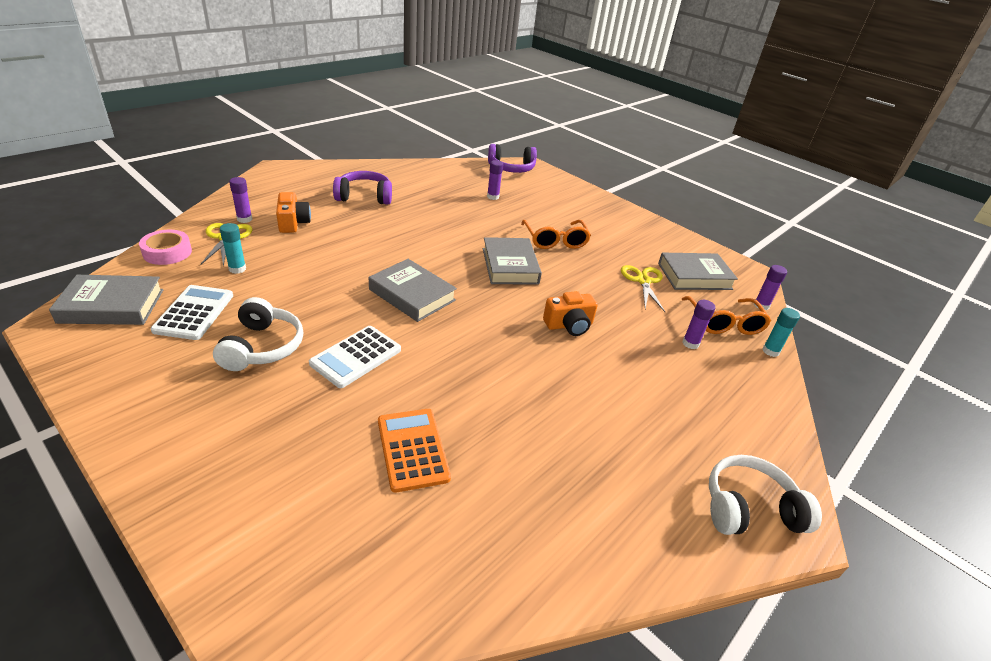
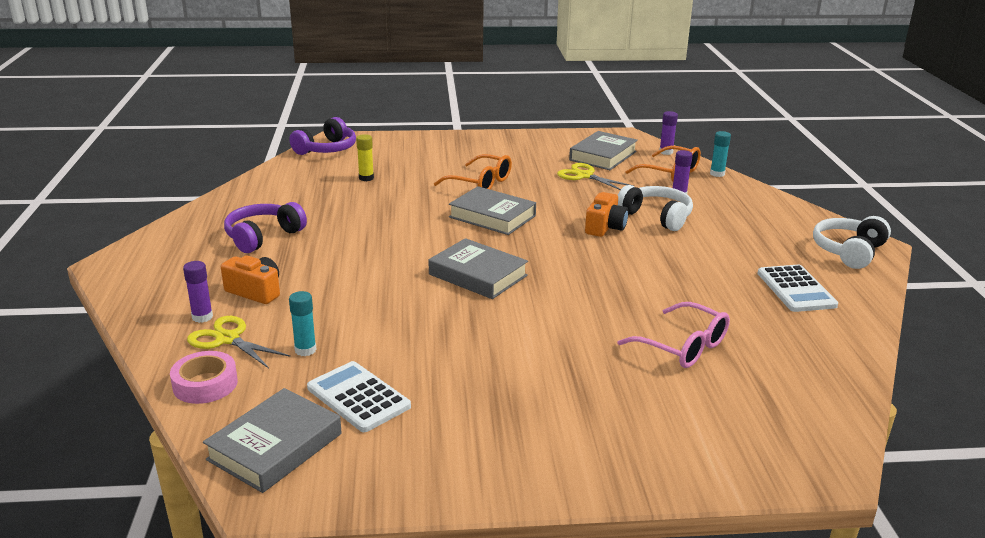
camera: 45 degrees left, 10 degrees down
white headphones [213,297,303,371] -> white headphones moved to [618,185,693,231]
white calculator [309,326,401,388] -> white calculator moved to [757,265,838,312]
grey book [369,259,457,322] -> grey book turned 45 degrees clockwise [429,238,528,299]
orange calculator [378,409,451,493] -> pink glasses [617,302,730,368]
purple glue stick [487,160,503,200] -> yellow glue stick [356,134,374,181]

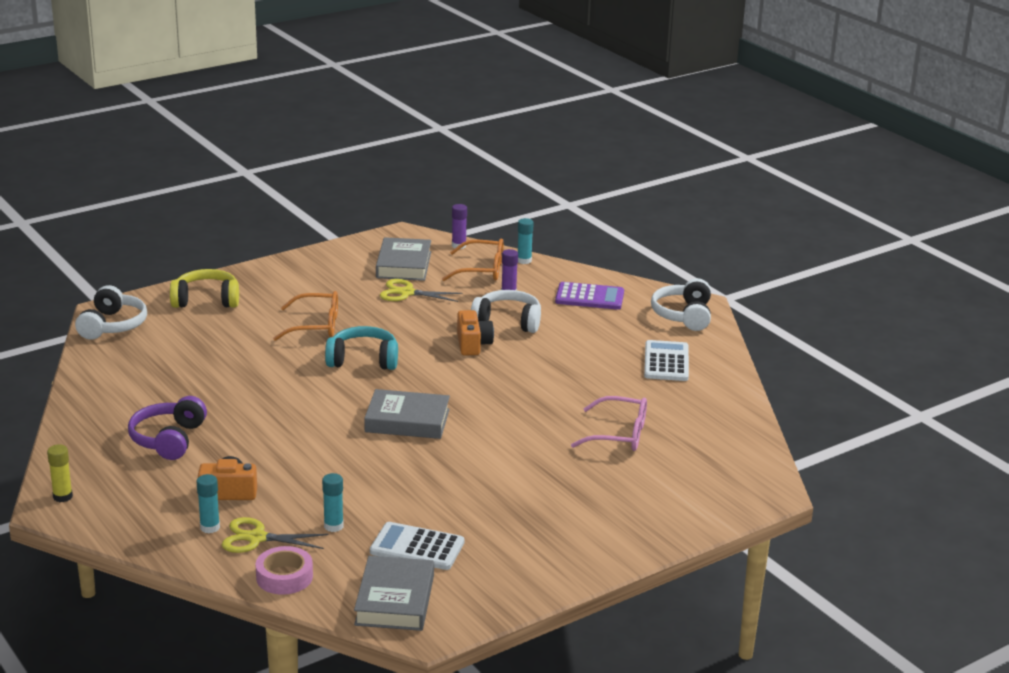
camera: 30 degrees left, 0 degrees up
purple glue stick [183,261,213,323] -> turquoise glue stick [197,474,220,533]
purple headphones [290,117,356,155] -> white headphones [75,285,147,340]
yellow glue stick [356,134,374,181] -> yellow glue stick moved to [47,445,73,502]
grey book [449,186,536,235] -> turquoise headphones [325,326,398,370]
white calculator [757,265,838,312] -> white calculator turned 135 degrees counterclockwise [644,340,689,381]
none -> yellow headphones [170,269,239,308]
none -> purple calculator [555,282,624,310]

